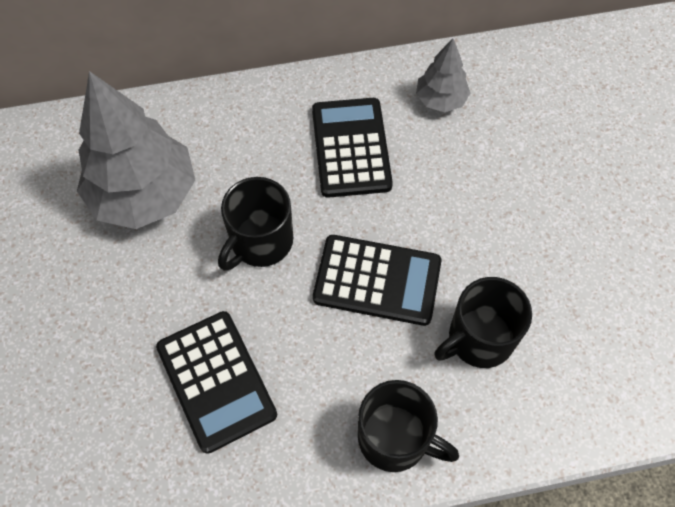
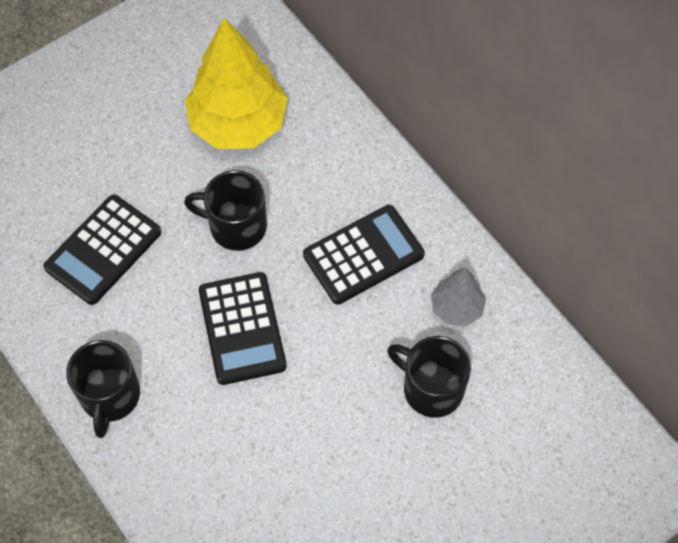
camera: 65 degrees right, 0 degrees up
grey tree [77,71,195,229] -> yellow tree [185,18,288,149]
black mug [434,277,532,368] -> black mug moved to [387,336,471,418]

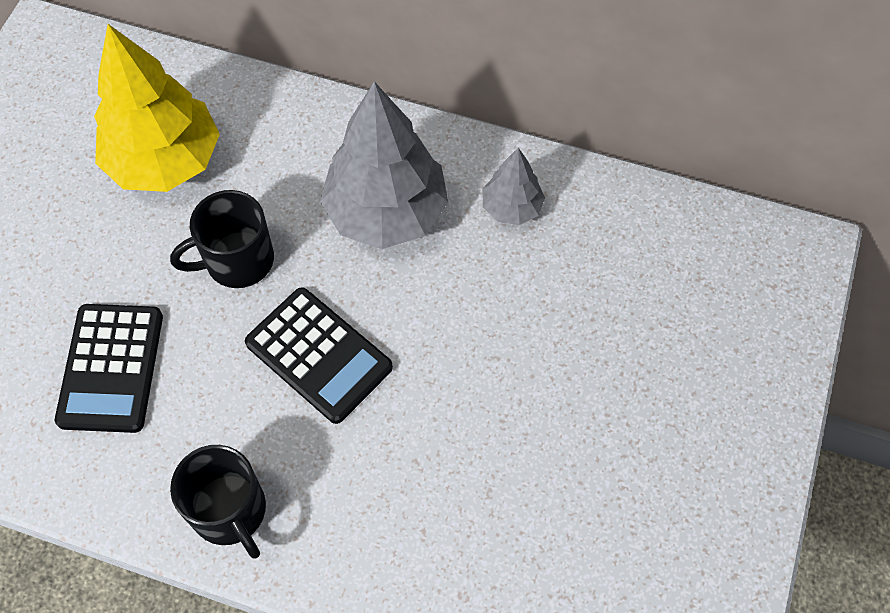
camera: 35 degrees left, 0 degrees up
black calculator [303,205,425,305] -> grey tree [320,82,449,249]
black mug [387,336,471,418] -> none

